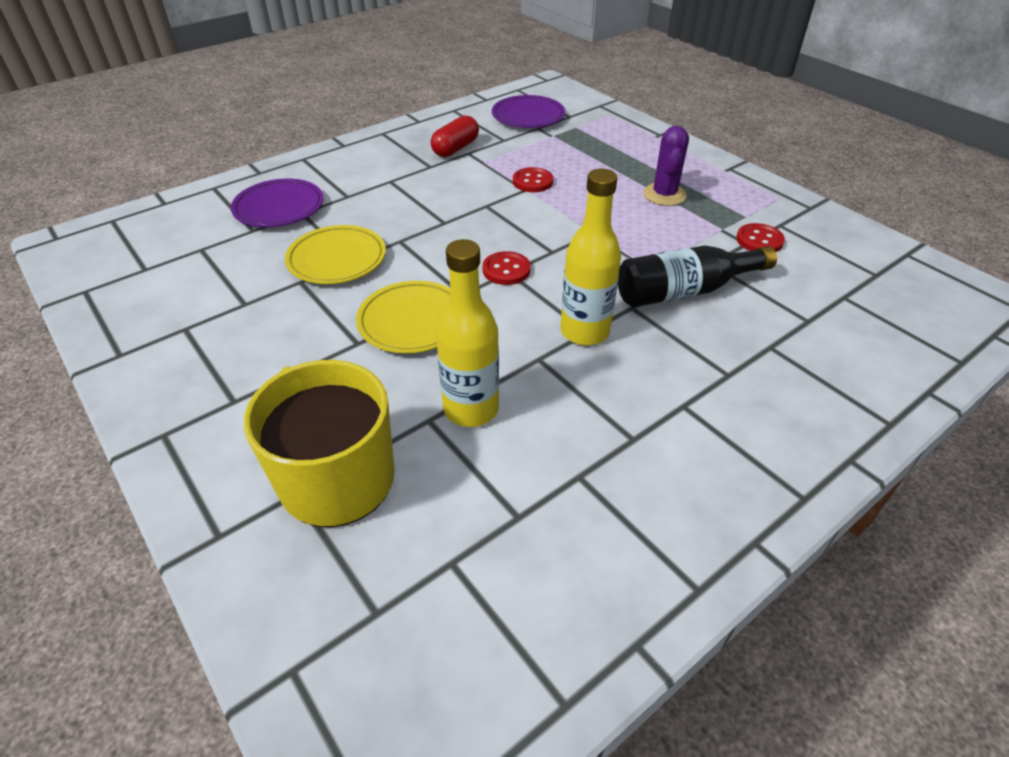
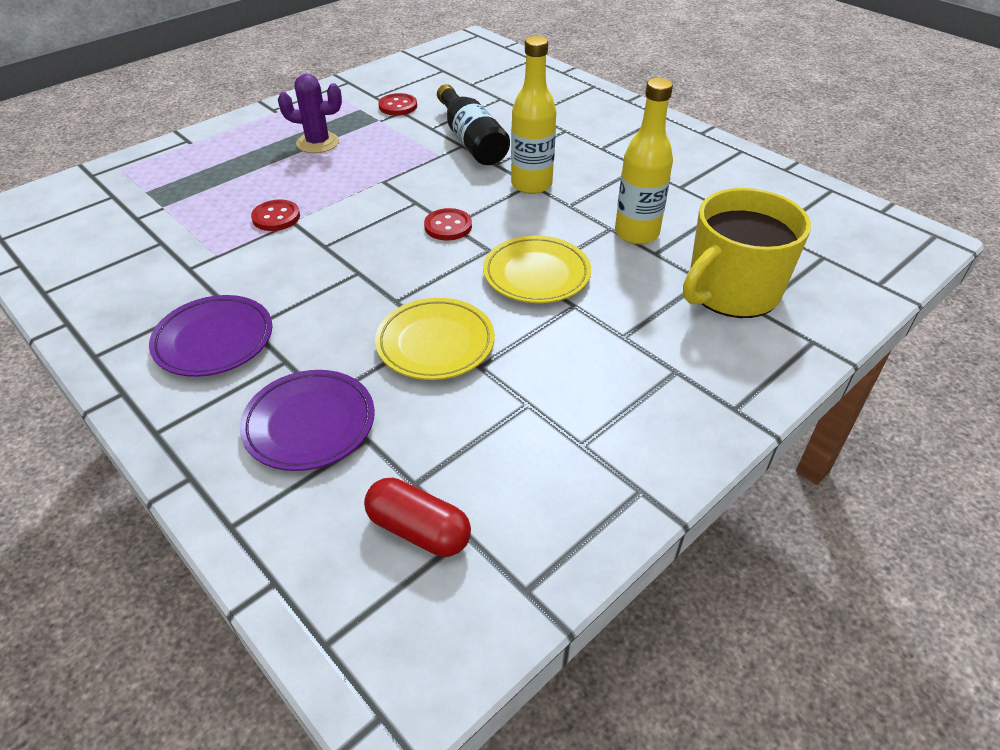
camera: 95 degrees left, 0 degrees up
red capsule [431,115,479,157] -> red capsule moved to [364,478,471,557]
purple plate [492,95,566,128] -> purple plate moved to [149,295,272,377]

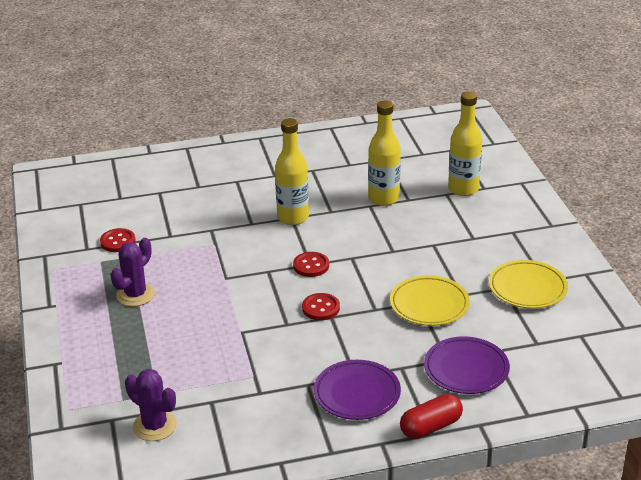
camera: 60 degrees left, 10 degrees down
red button [251,200,300,231] -> red button moved to [302,293,340,320]
red capsule [364,478,471,557] -> red capsule moved to [400,394,463,439]
black bottle [437,84,510,165] -> none
yellow plate [483,236,591,303] -> yellow plate moved to [489,260,568,309]
yellow mug [683,188,811,318] -> yellow bottle [448,91,482,196]
none -> purple cactus [125,369,177,441]

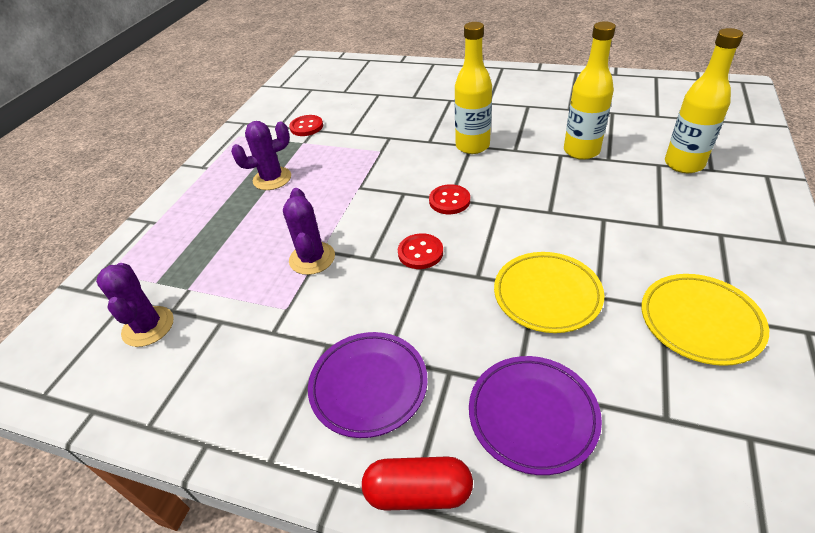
camera: 35 degrees right, 10 degrees up
none -> purple cactus [283,188,335,275]

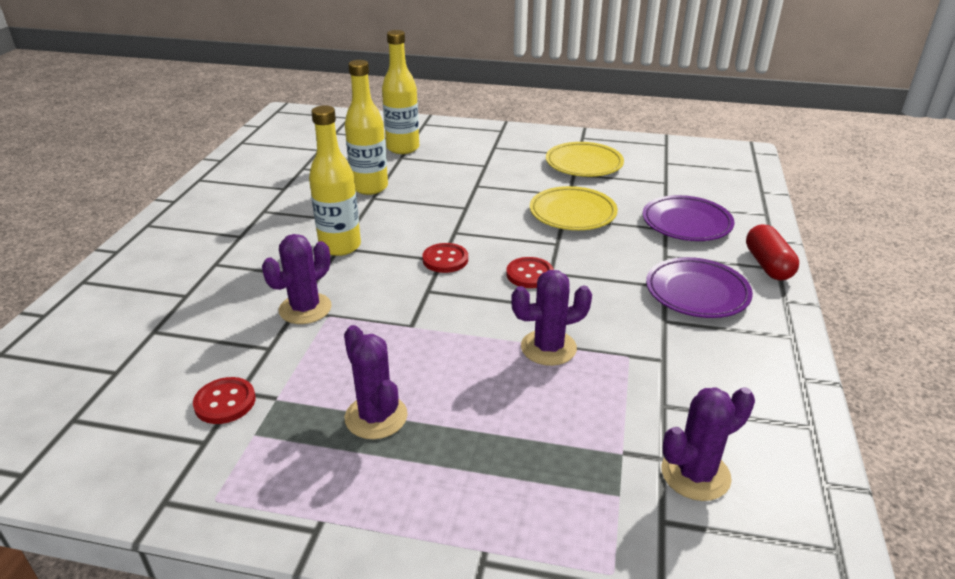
camera: 100 degrees left, 10 degrees down
none -> purple cactus [262,234,332,324]

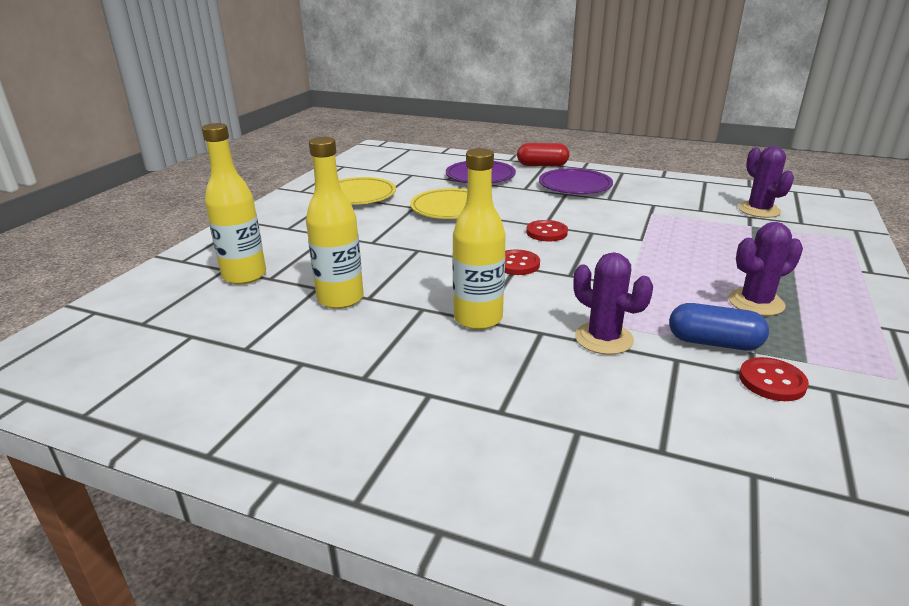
camera: 80 degrees left, 5 degrees down
purple cactus [511,270,592,366] -> none
none -> blue capsule [669,303,769,350]

